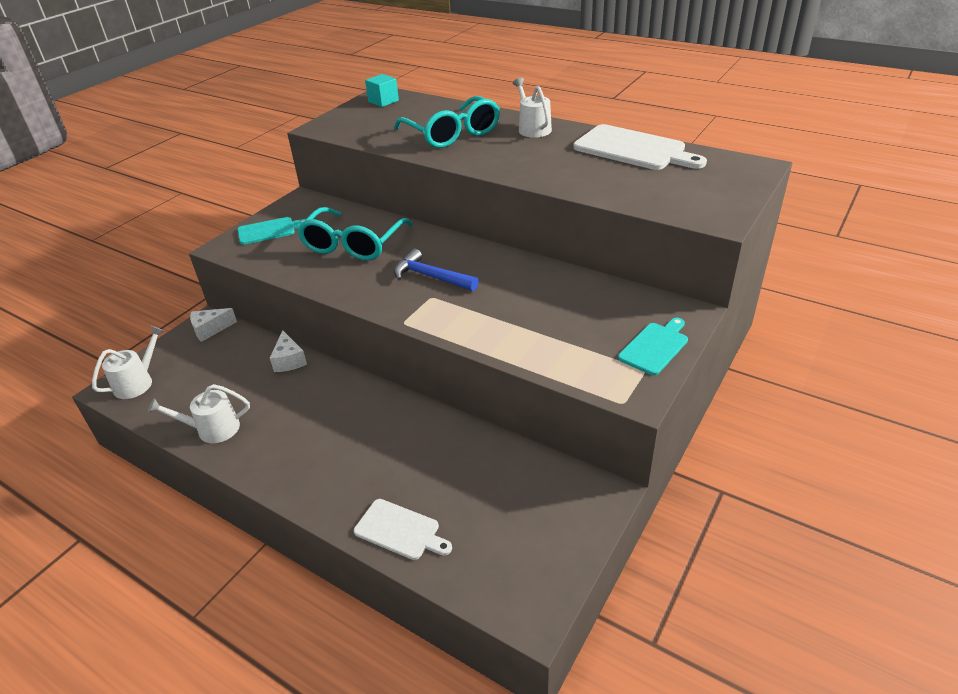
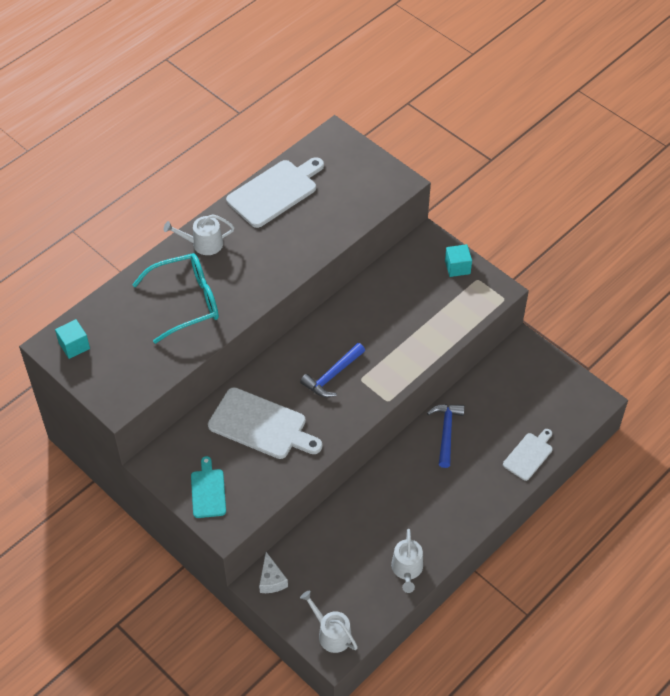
camera: 80 degrees left, 15 degrees up
white cheese [270,330,307,372] -> none
turquoise glasses [297,207,413,261] -> white cutting board [208,387,322,459]
turquoise cutting board [618,318,688,375] -> turquoise cube [445,244,472,277]
none -> blue hammer [427,404,465,468]

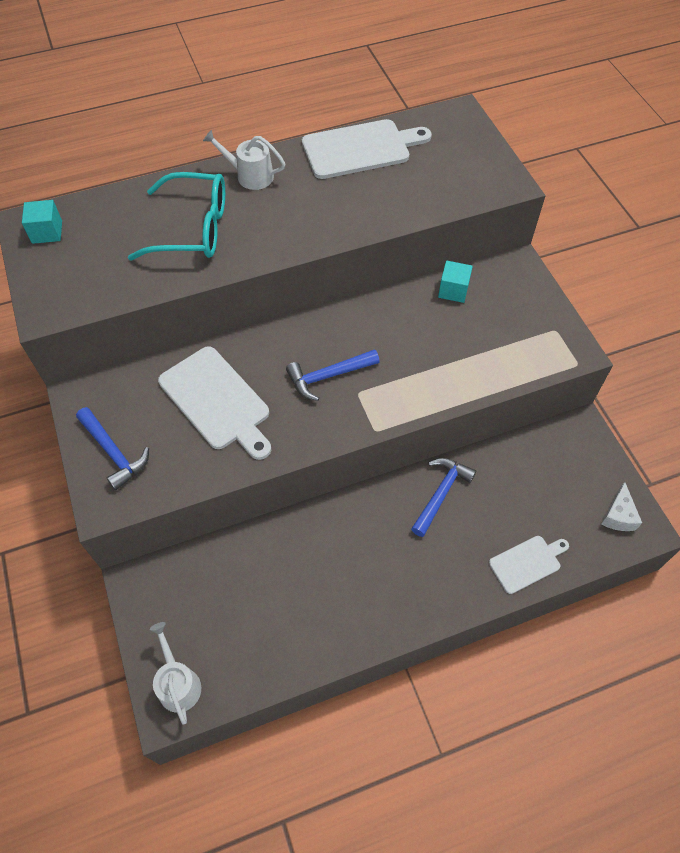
camera: 25 degrees right, 5 degrees up
turquoise cutting board [191,456,226,518] -> blue hammer [76,407,149,490]
white cheese [259,552,288,593] -> white cheese moved to [601,482,642,531]
white watering can [391,529,423,593] -> none
turquoise cube [445,244,472,277] -> turquoise cube moved to [438,261,473,303]

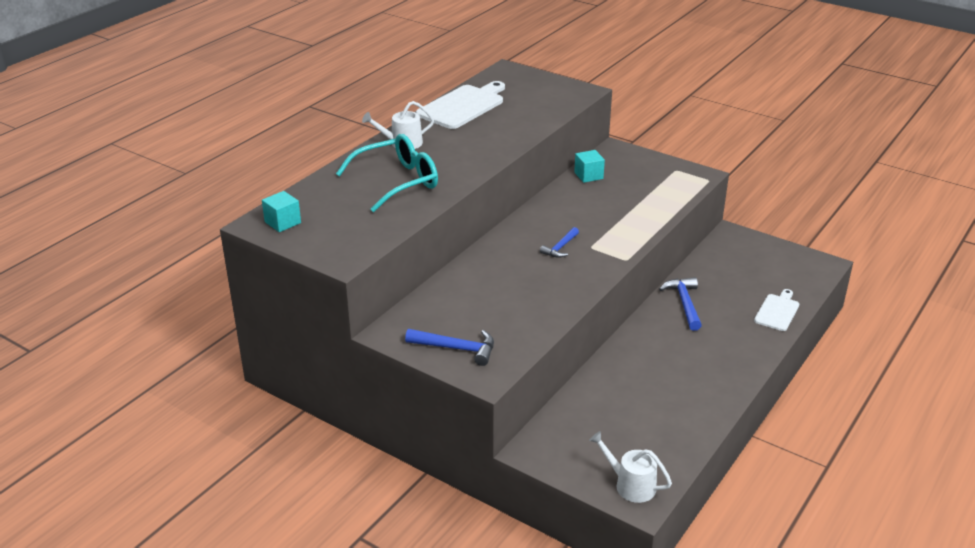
camera: 35 degrees left, 25 degrees down
white cutting board [158,346,271,460] -> none
blue hammer [286,349,380,401] -> blue hammer [540,227,579,258], size x0.66
white cheese [601,482,642,531] -> none

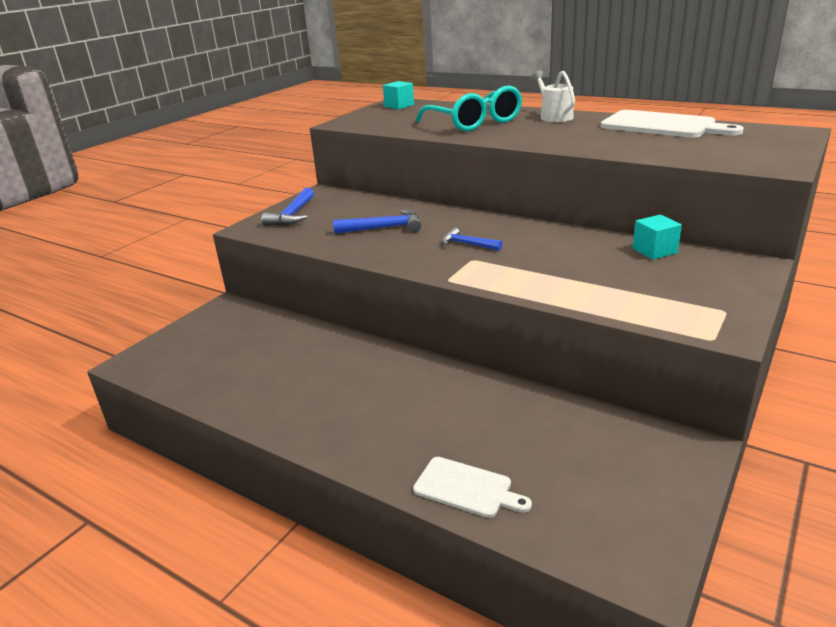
camera: 90 degrees right, 5 degrees down
white watering can [589,431,672,503] -> none
blue hammer [659,277,702,331] -> blue hammer moved to [333,210,421,234]

